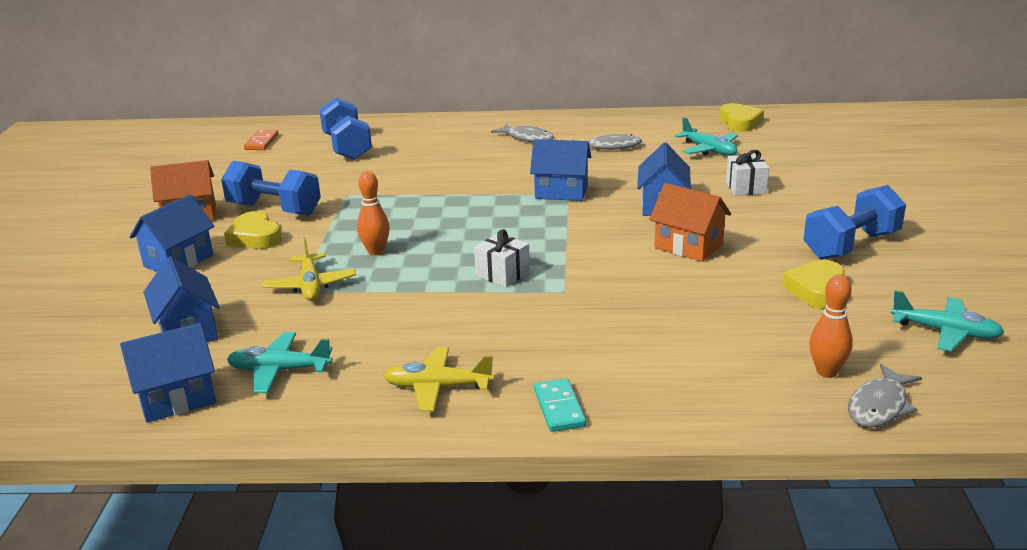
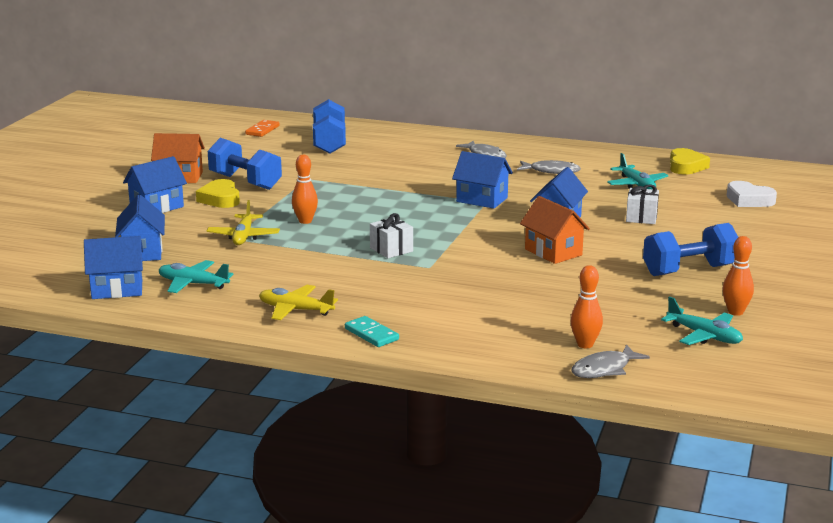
camera: 15 degrees right, 5 degrees down
turquoise domino [534,378,586,432] -> turquoise domino turned 45 degrees counterclockwise [345,316,399,347]
yellow heart [782,260,845,309] -> none
none -> orange bowling pin [723,236,754,316]
none -> white heart [727,181,777,207]

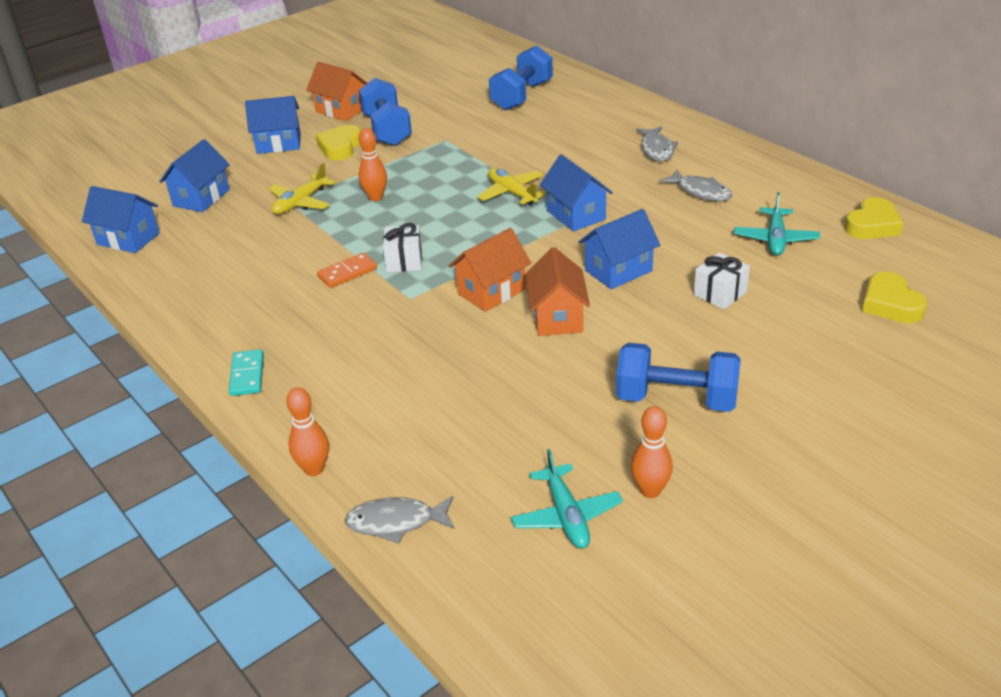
camera: 35 degrees right, 15 degrees up
turquoise plane [159,260,234,293] -> none
orange domino [245,120,280,137] -> orange domino moved to [317,253,377,288]
yellow plane [259,285,338,320] -> yellow plane moved to [477,168,546,206]
orange bowling pin [571,265,603,348] -> orange bowling pin moved to [286,387,329,476]
white heart [727,181,777,207] -> yellow heart [862,272,927,323]
none -> orange house [449,228,531,312]

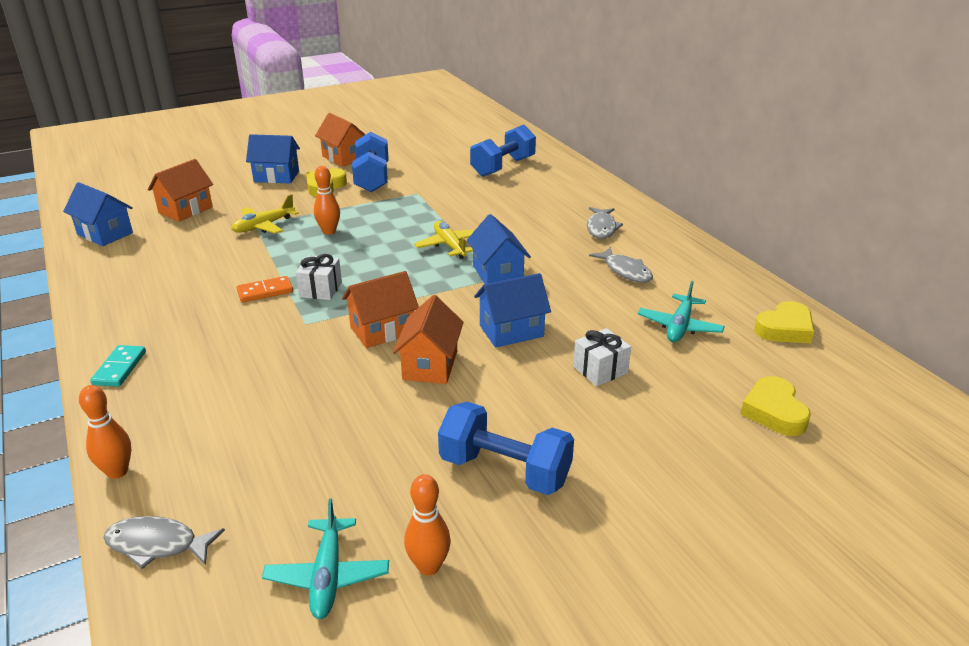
camera: 10 degrees right, 5 degrees down
blue house [159,139,230,212] -> orange house [148,159,213,222]

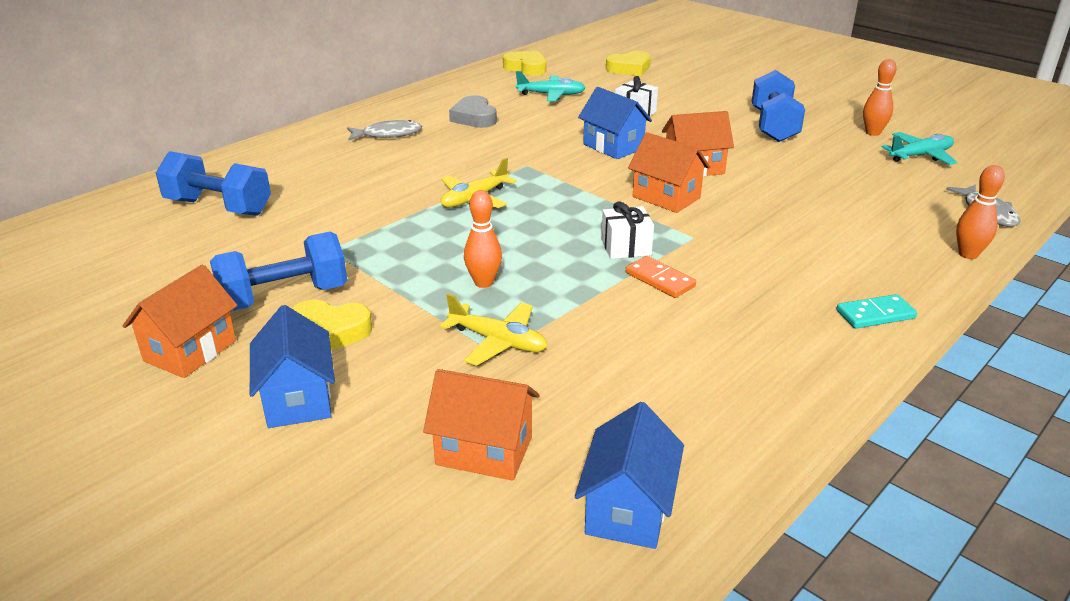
camera: 110 degrees left, 0 degrees up
blue house [467,214,531,284] -> none
grey fish [589,247,653,283] -> grey heart [449,95,497,128]

